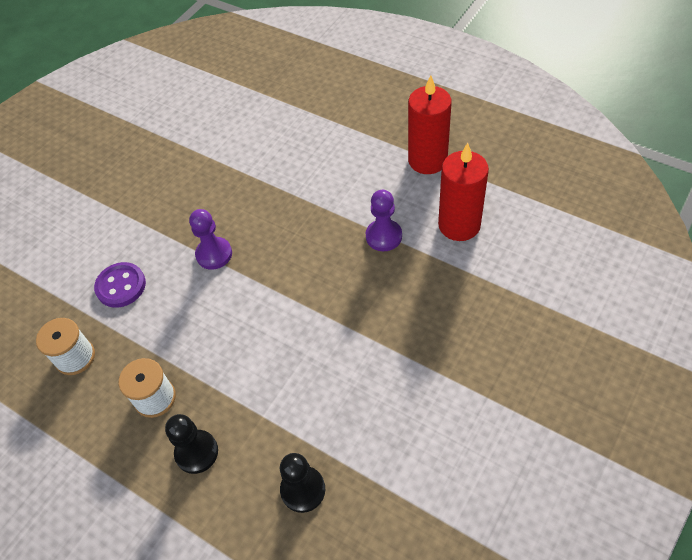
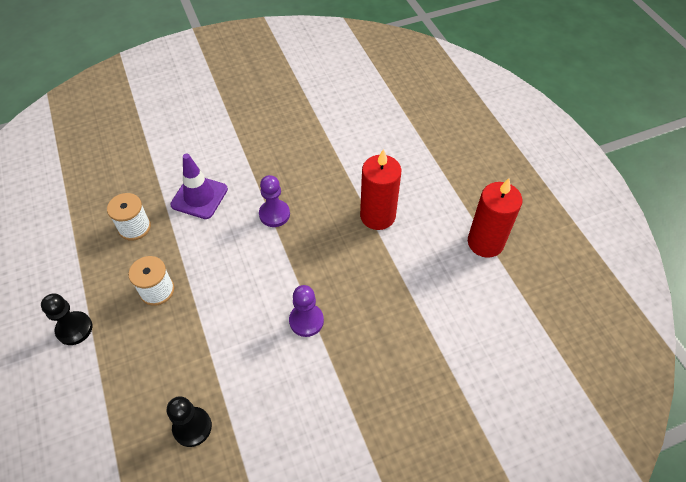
camera: 30 degrees right, 0 degrees up
purple button [94,262,146,308] -> purple traffic cone [170,154,228,219]
black pawn [165,414,218,474] -> black pawn moved to [41,293,92,345]
purple pawn [366,190,402,251] -> purple pawn moved to [289,285,324,337]
red candle [438,143,489,241] -> red candle moved to [360,149,401,230]

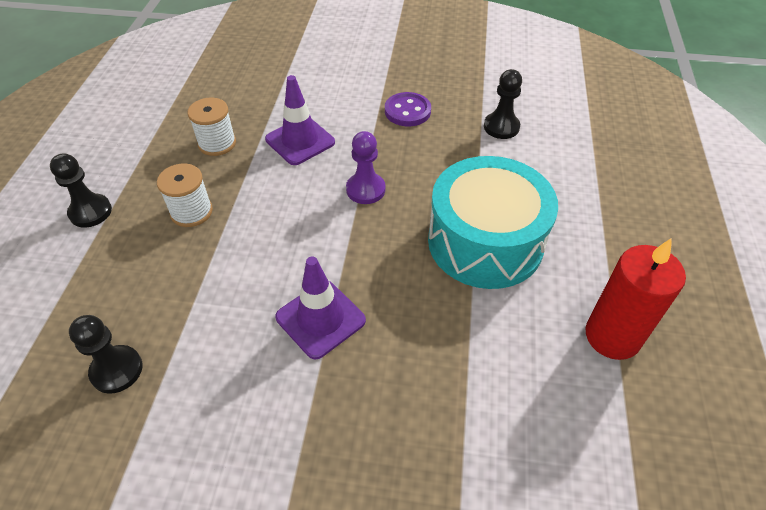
camera: 30 degrees right, 5 degrees down
purple pawn [289,285,324,337] -> purple traffic cone [275,256,366,359]
red candle [360,149,401,230] -> turquoise drum [428,156,558,289]
none -> purple button [385,92,431,126]
none -> black pawn [484,69,522,139]

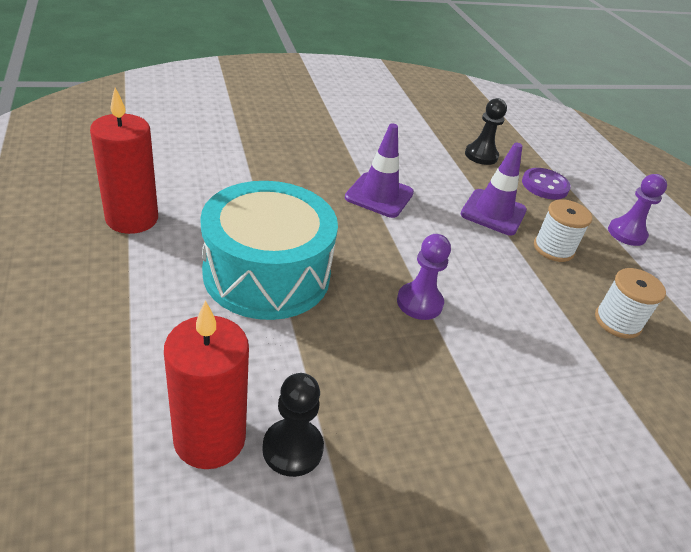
camera: 150 degrees right, 10 degrees down
black pawn [50,153,112,228] -> purple pawn [608,174,667,246]
purple traffic cone [265,75,335,165] -> purple traffic cone moved to [461,143,527,235]
purple button [385,92,431,126] -> purple button moved to [522,168,571,200]
none -> red candle [164,300,249,469]

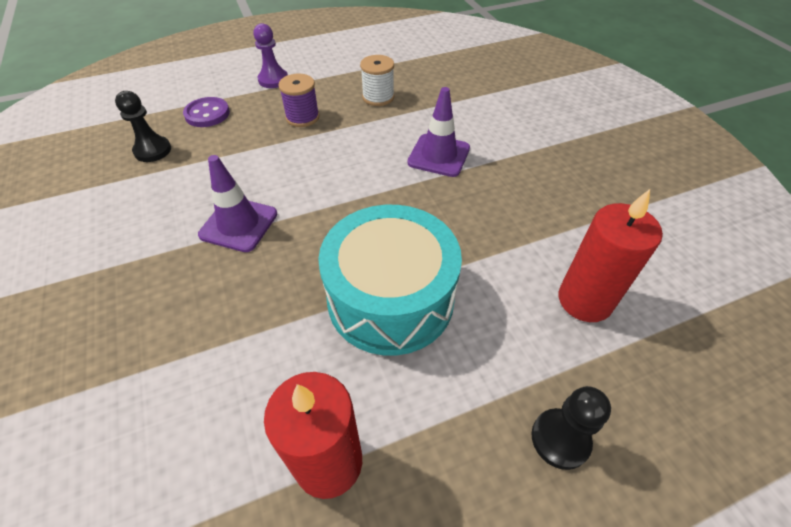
camera: 90 degrees left, 10 degrees up
black pawn [262,373,324,477] -> black pawn moved to [531,386,611,470]
purple pawn [397,234,451,320] -> none
purple traffic cone [461,143,527,235] -> purple traffic cone moved to [407,87,470,177]
white spool [534,199,592,262] -> purple spool [278,74,319,127]

